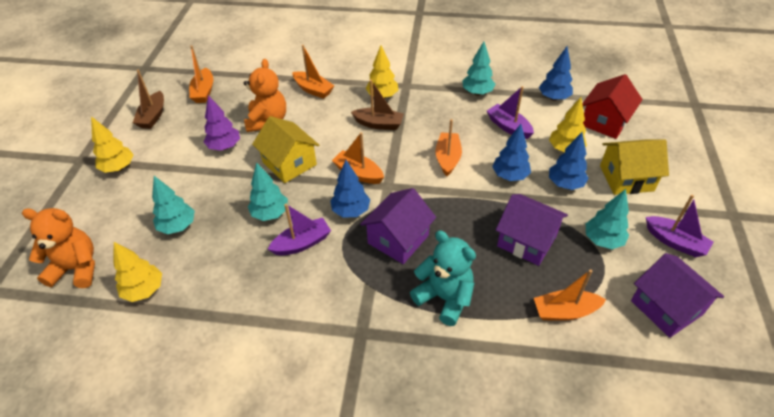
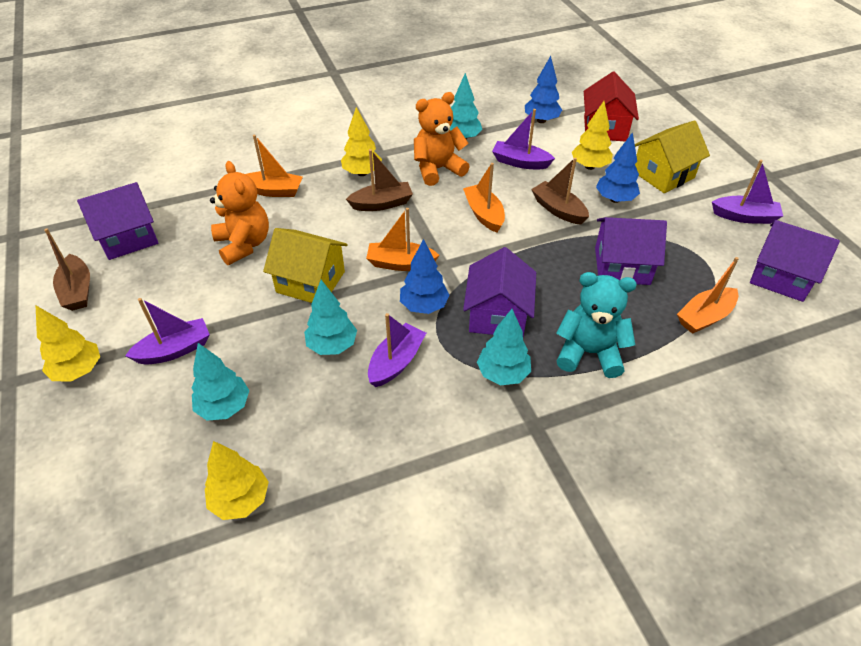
camera: 30 degrees left, 0 degrees up
orange teddy bear [22,208,95,288] -> orange teddy bear moved to [414,92,470,186]
orange boat [189,45,213,103] -> purple house [77,182,158,260]
purple tree [204,95,240,151] -> none
blue tree [492,124,531,181] -> brown boat [531,158,589,225]
turquoise tree [586,189,629,249] -> turquoise tree moved to [477,309,531,385]
none -> purple boat [125,298,210,365]

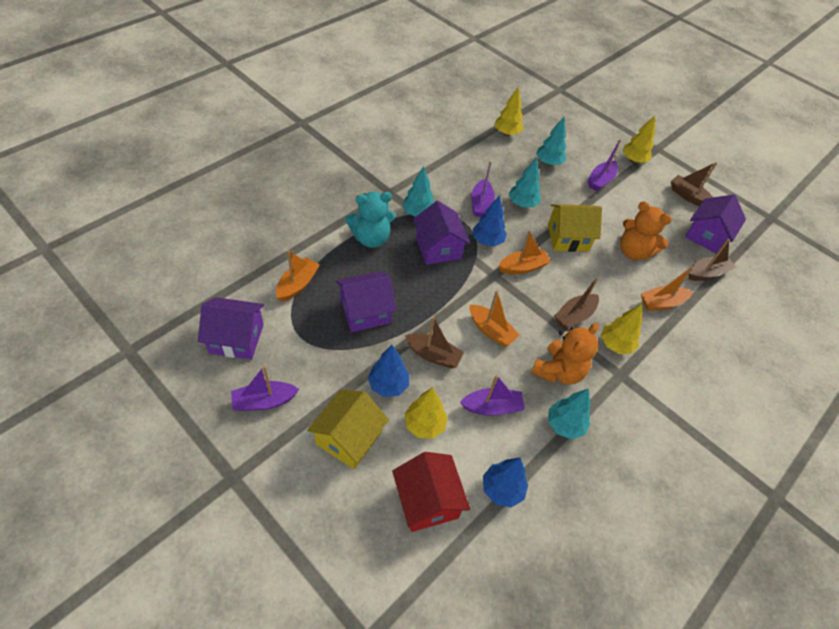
camera: 150 degrees right, 5 degrees up
none -> brown boat [689,239,736,281]

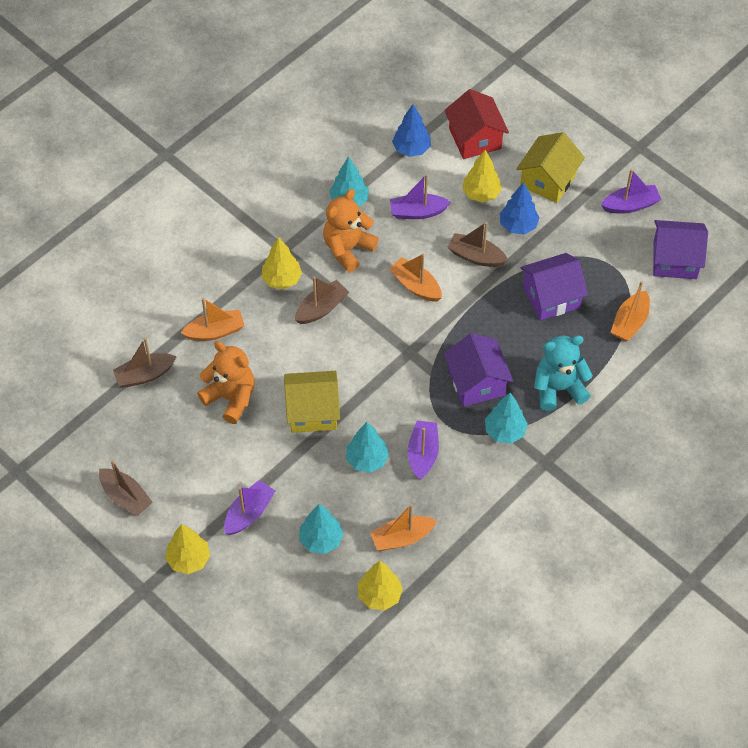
camera: 175 degrees left, 5 degrees up
blue tree [473,195,507,246] -> none
orange boat [499,231,551,274] -> orange boat moved to [370,504,437,551]
purple house [685,195,746,254] -> none

